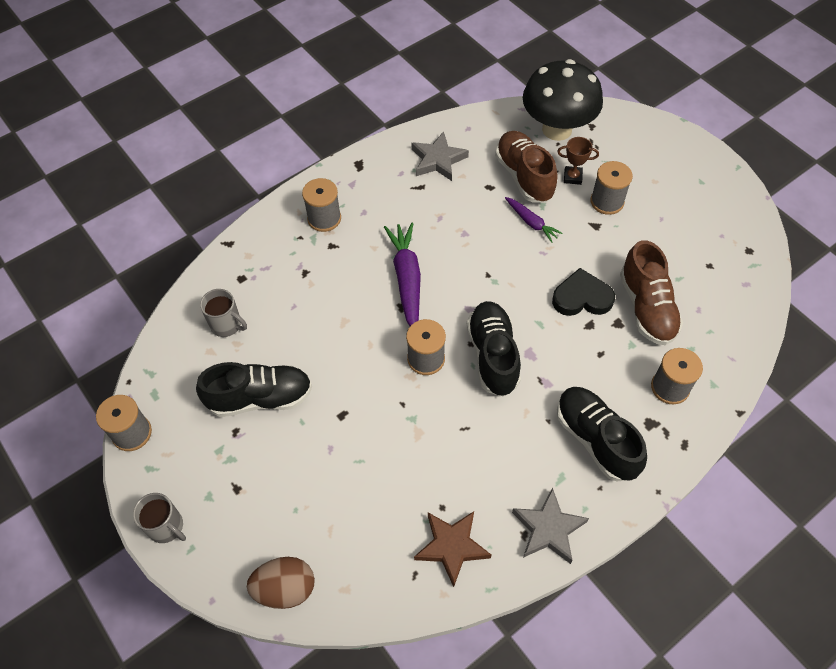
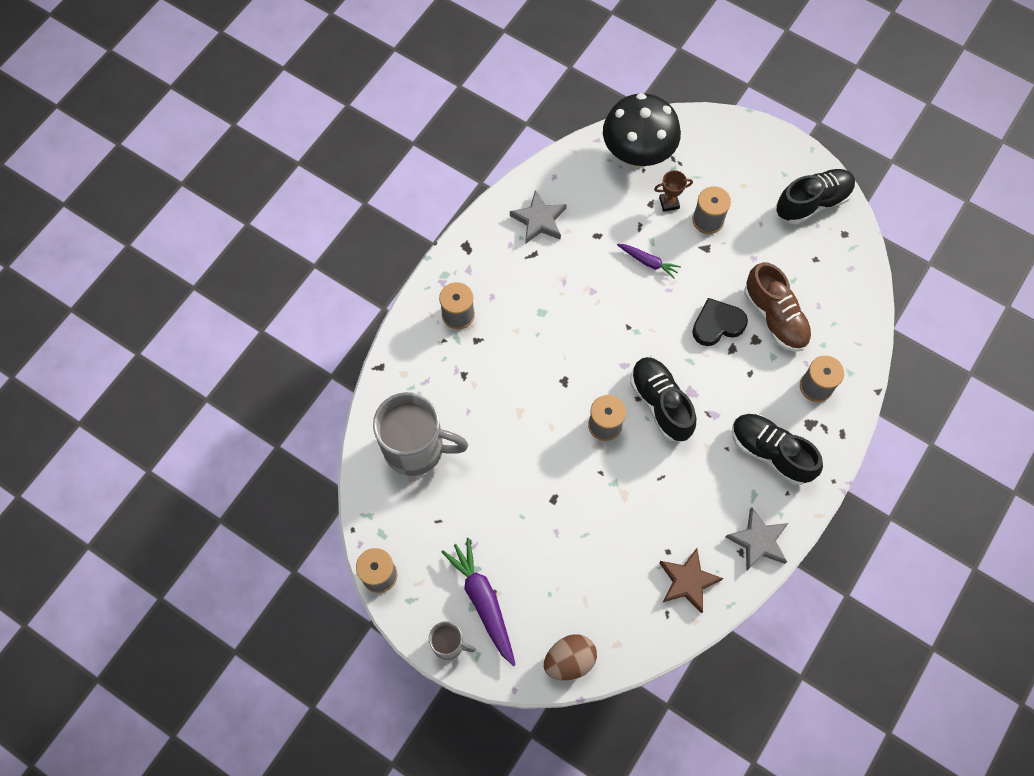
camera: 20 degrees left, 10 degrees up
black shoe [196,362,312,417] -> black shoe moved to [776,169,856,224]
grey mug [200,289,247,337] -> grey mug [373,392,468,476], size x2.03
purple carrot [384,223,421,326] -> purple carrot moved to [441,538,516,666]
brown shoe [495,131,557,203] -> none

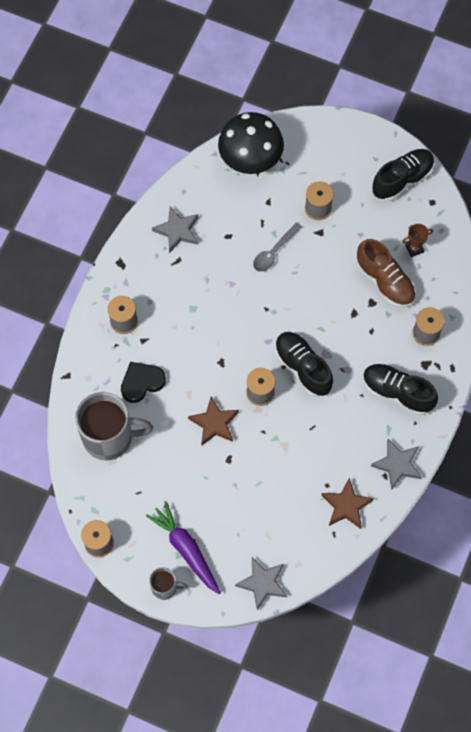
camera: 10 degrees left, 0 degrees up
brown egg [544,634,597,681] -> grey star [235,557,287,610]
purple carrot [617,244,681,279] -> grey spoon [253,222,302,272]
brown trophy [654,170,693,212] -> brown trophy moved to [402,224,433,257]
black heart [692,298,748,346] -> black heart moved to [121,362,166,403]
none -> brown star [188,397,239,445]

